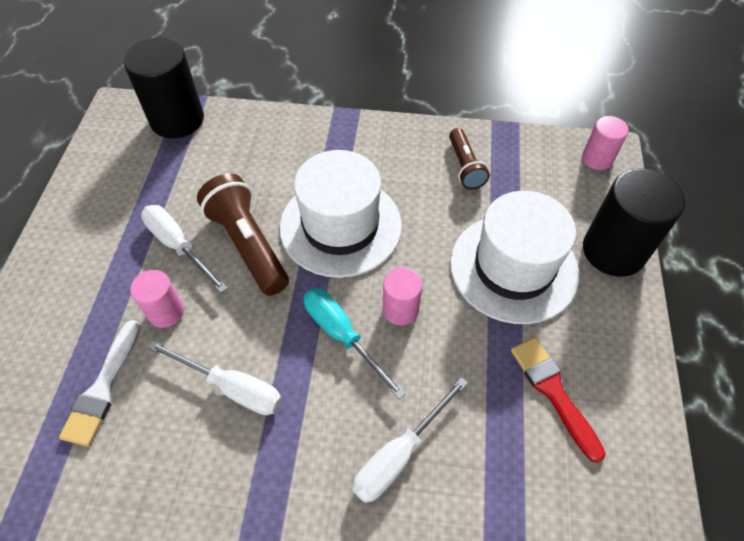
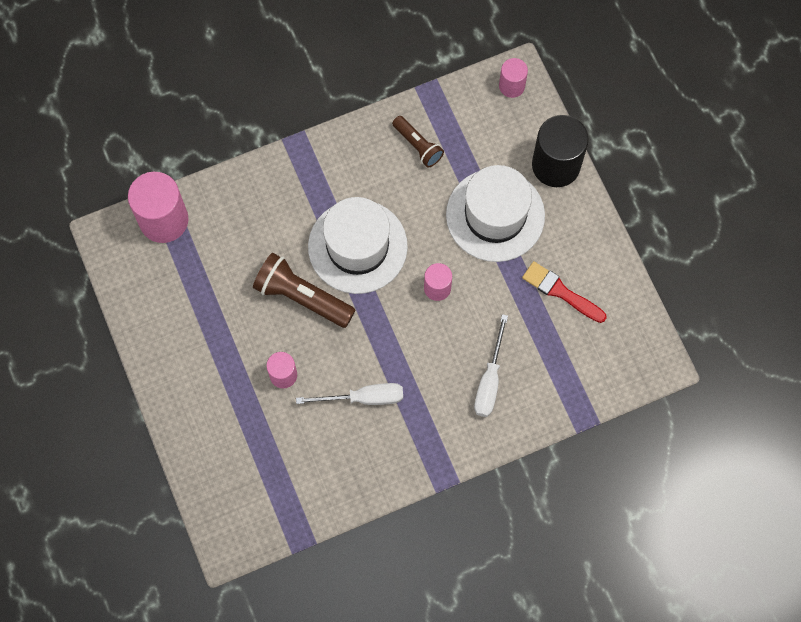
camera: 30 degrees left, 15 degrees up
white brush [59,320,141,446] -> none
black cylinder [123,38,204,139] -> pink cylinder [128,172,189,243]
white screwdriver [141,205,228,293] -> none
turquoise screwdriver [304,288,406,399] -> none

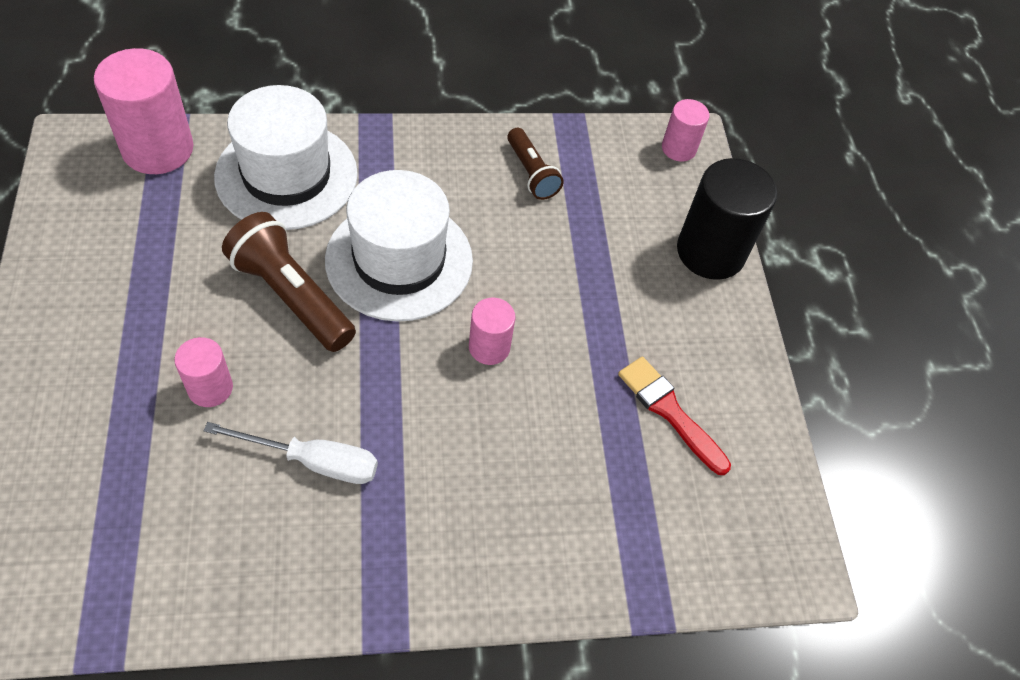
camera: 10 degrees right, 15 degrees down
white hat [446,165,545,262] -> white hat moved to [214,85,358,230]
white screwdriver [474,314,508,417] -> none

